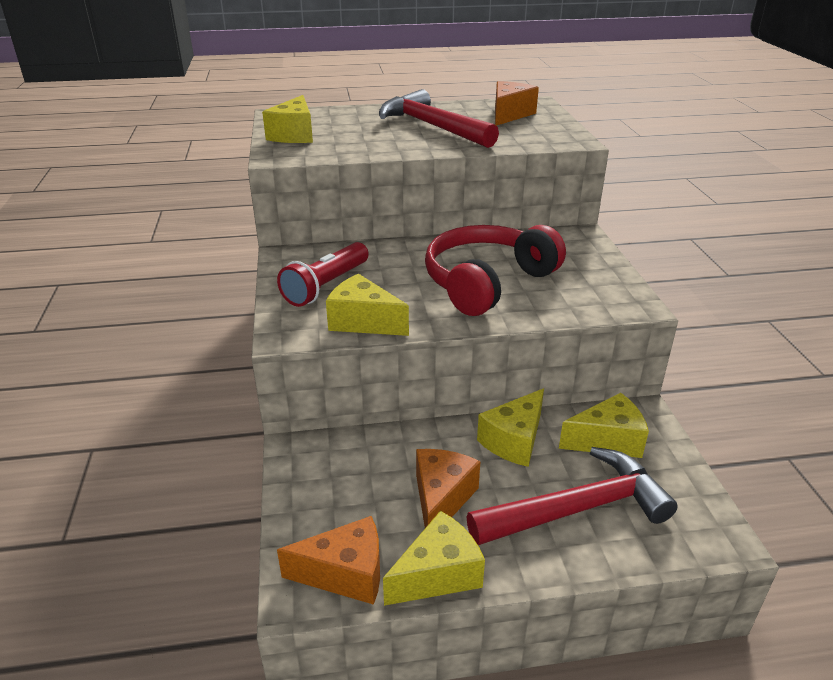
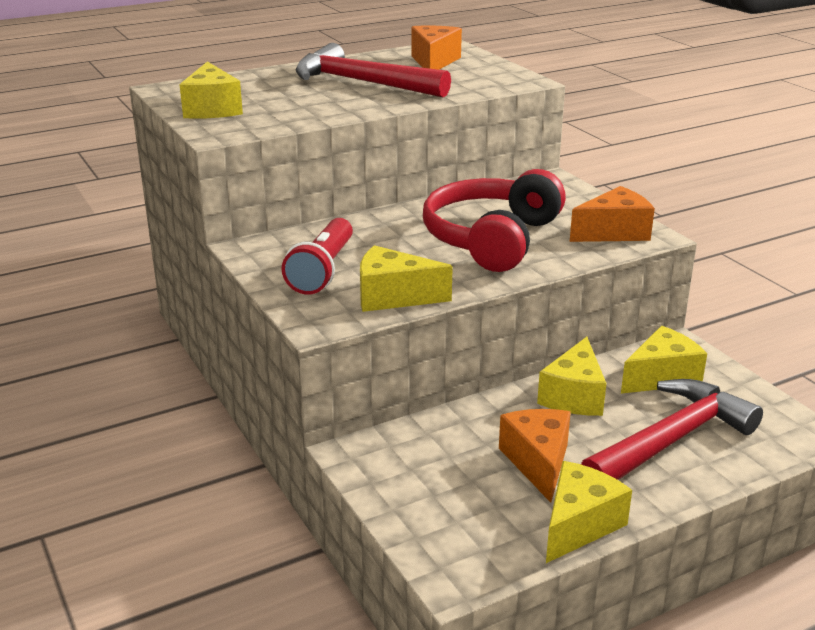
camera: 20 degrees left, 5 degrees down
orange cheese [277,516,380,605] -> orange cheese moved to [570,186,655,242]

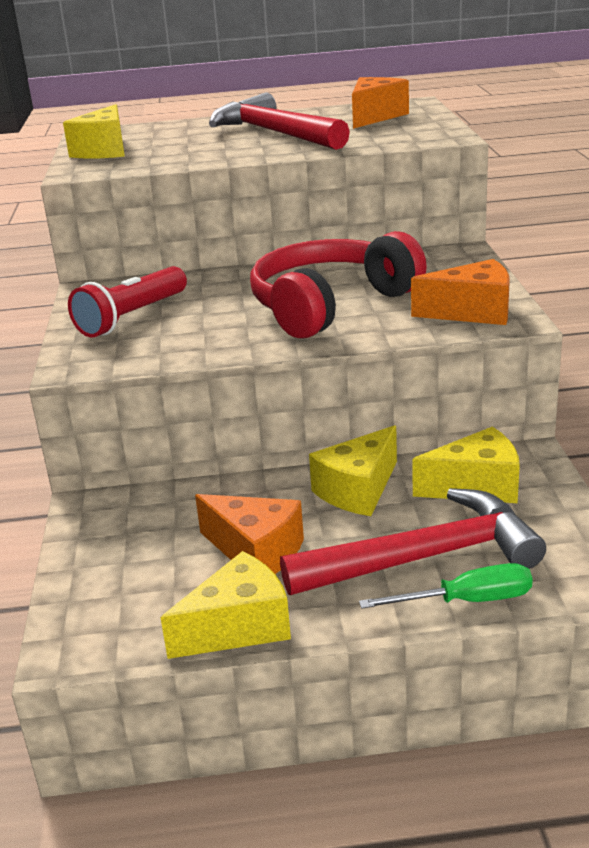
camera: 25 degrees right, 0 degrees up
yellow cheese [360,245,453,312] -> none
orange cheese [499,409,571,503] -> orange cheese turned 105 degrees clockwise [195,494,304,574]
none -> green screwdriver [359,563,533,609]

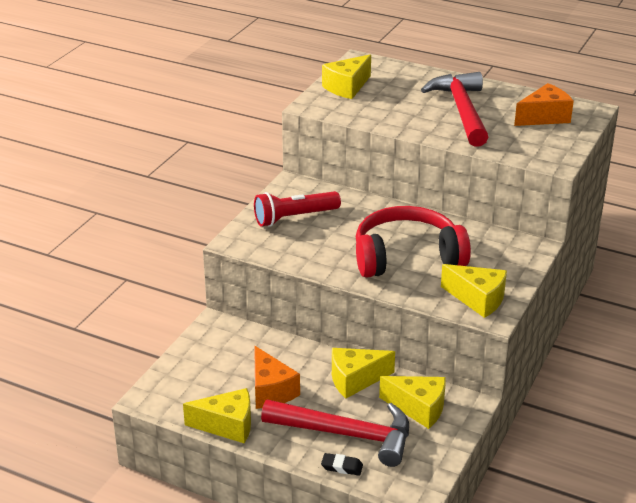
camera: 30 degrees right, 5 degrees up
green screwdriver [359,563,533,609] -> black eraser [321,453,363,475]
orange cheese [411,259,510,325] -> yellow cheese [441,264,507,318]

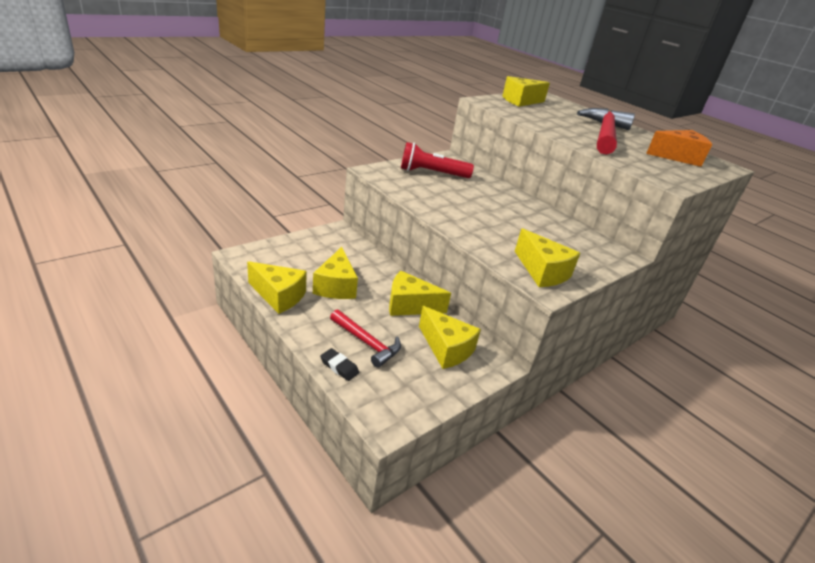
camera: 20 degrees right, 0 degrees up
orange cheese [254,346,300,409] -> yellow cheese [313,247,358,299]
red hammer [261,399,409,467] -> red hammer [330,309,401,368], size x0.58
red headphones [356,206,471,278] -> none

